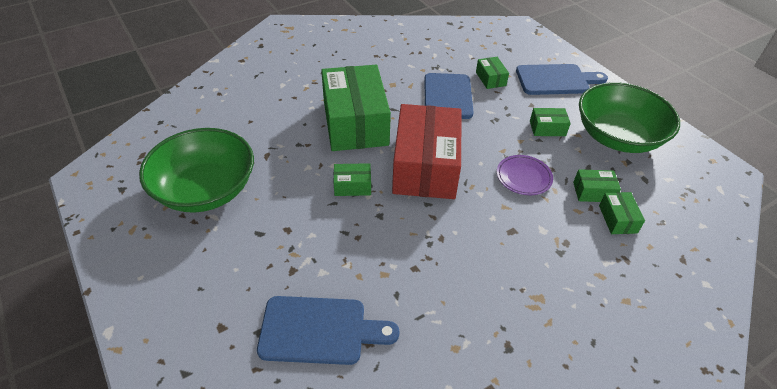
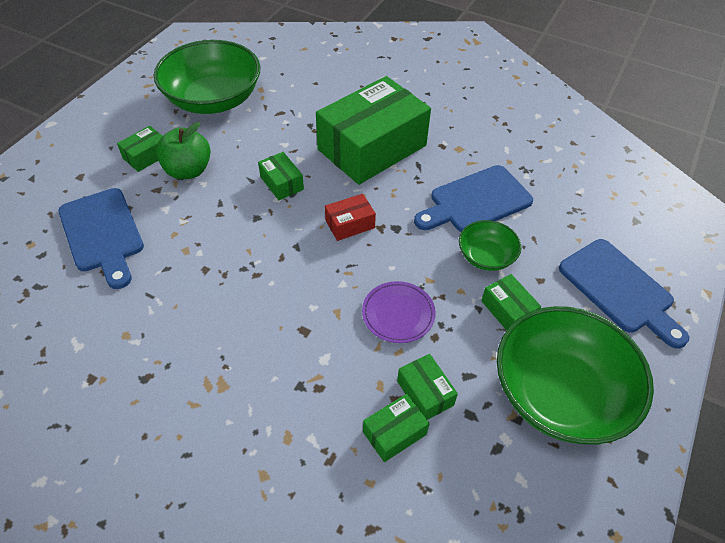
camera: 60 degrees right, 5 degrees up
red box [392,104,462,199] -> red box [325,194,376,241], size x0.42
green box [476,57,509,89] -> green box moved to [117,126,162,172]
none -> green apple [156,122,211,179]
none -> green bowl [459,220,522,271]

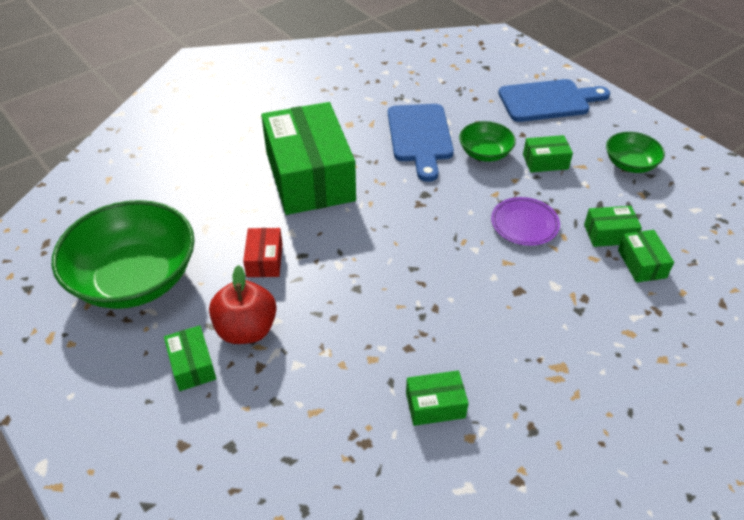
camera: 65 degrees left, 5 degrees down
blue cutting board [58,188,144,289] -> none
green apple [156,122,211,179] -> red apple [209,265,277,344]
green box [258,152,304,200] -> green box moved to [406,370,469,426]
red box [325,194,376,241] -> red box moved to [243,228,282,277]
green bowl [497,306,654,445] -> green bowl [606,132,665,173], size x0.49

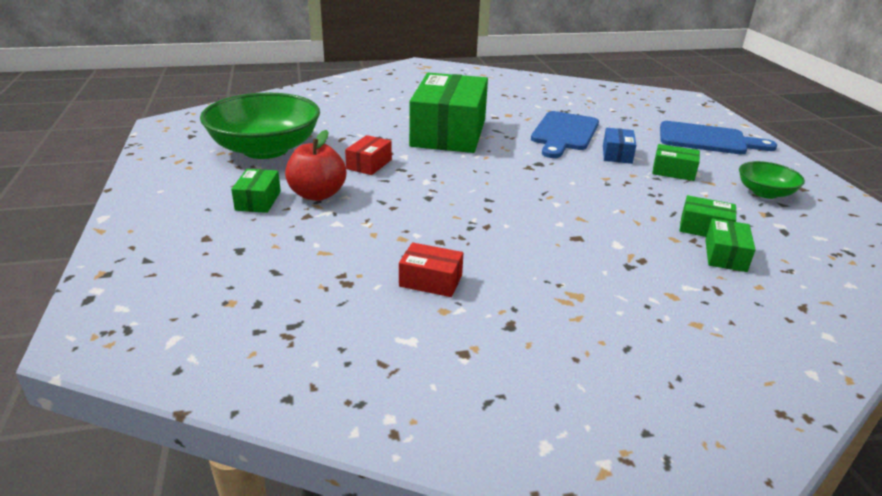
camera: 25 degrees right, 15 degrees down
green box [406,370,469,426] -> red box [399,242,463,297]
green bowl [459,121,516,162] -> blue box [603,128,636,164]
purple plate [491,197,560,246] -> none

